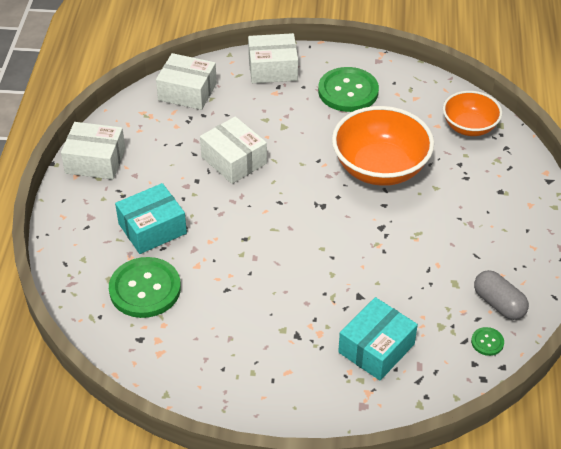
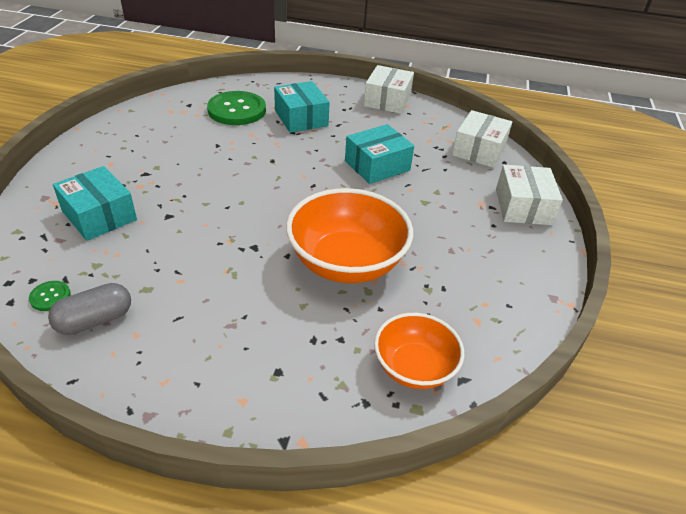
camera: 95 degrees right, 5 degrees down
white box [200,116,267,184] -> turquoise box [345,124,414,184]
green button [318,67,379,112] -> none

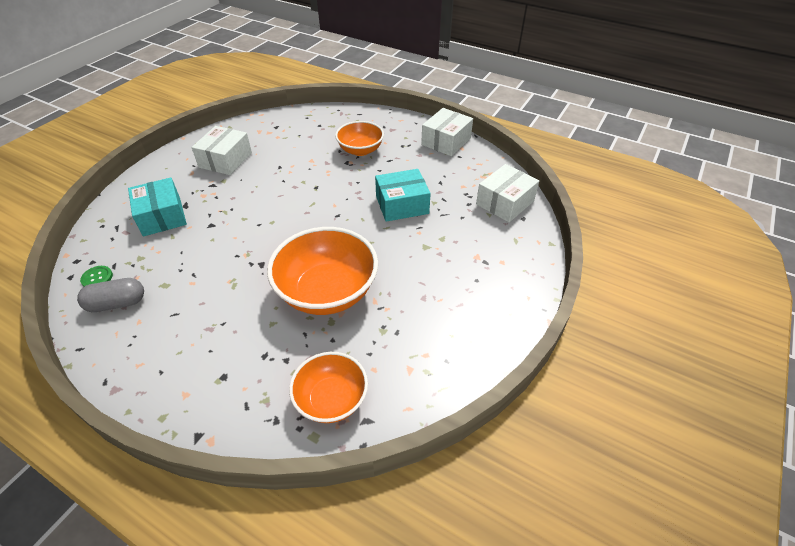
camera: 20 degrees right, 5 degrees up
green button [207,91,266,125] -> none
turquoise box [274,81,330,133] -> orange bowl [335,121,384,156]
white box [496,165,563,225] -> white box moved to [191,126,252,175]

